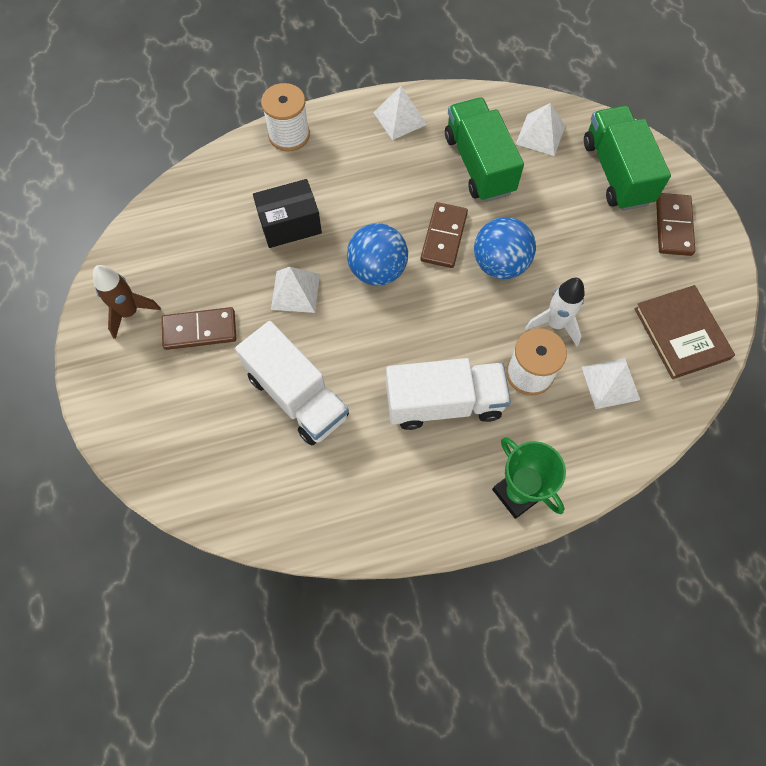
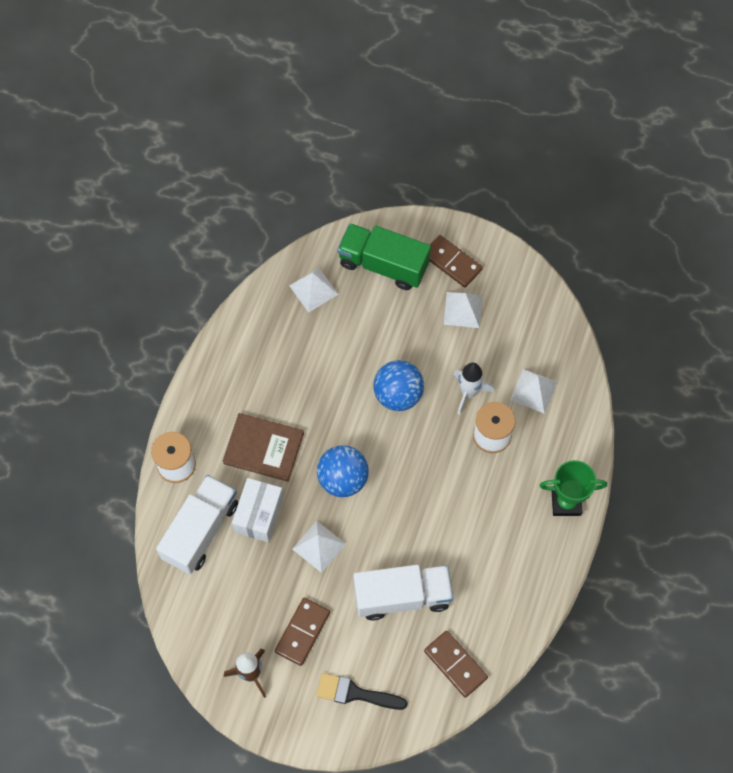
camera: 55 degrees left, 0 degrees up
black box [253,179,322,248] -> white box [232,478,284,542]
white pyramid [373,86,427,140] -> white pyramid moved to [444,292,483,328]
white truck [386,358,511,430] -> white truck moved to [156,475,238,575]
brown domino [420,202,468,268] -> brown domino moved to [424,631,488,698]
green truck [445,97,524,202] -> none
brown book [634,285,735,379] -> brown book moved to [223,413,304,482]
none -> black brush [316,673,407,710]

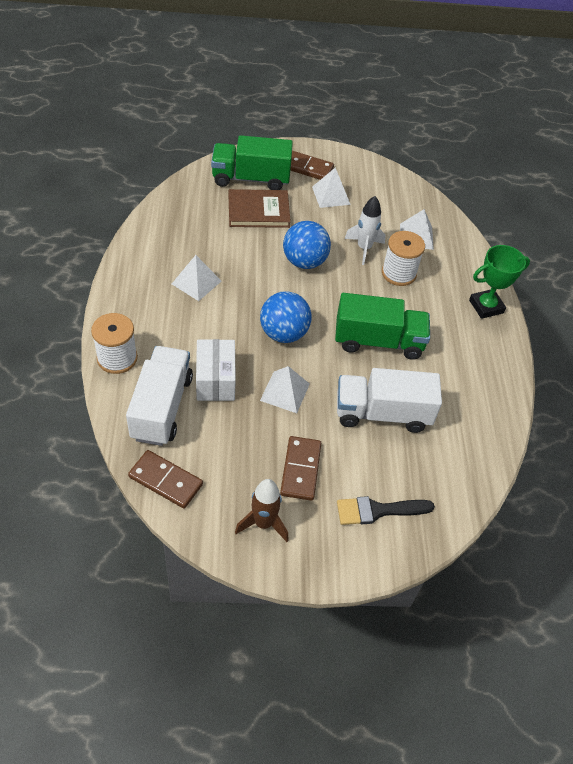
camera: 25 degrees left, 15 degrees down
brown book [223,413,304,482] -> brown book moved to [229,189,291,228]
white pyramid [289,268,339,313] -> white pyramid moved to [172,255,221,301]
white truck [353,565,453,621] -> white truck turned 150 degrees counterclockwise [337,368,442,433]
brown domino [424,631,488,698] -> brown domino moved to [128,450,203,508]
none -> green truck [335,293,430,360]

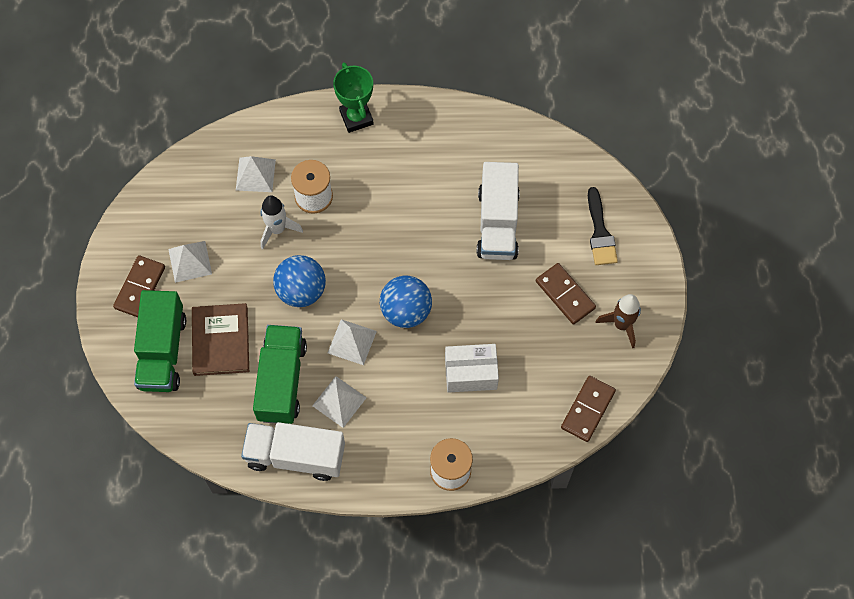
camera: 85 degrees left, 15 degrees up
white truck [126,346,193,446] -> white truck moved to [241,422,345,481]
white pyramid [260,366,310,413] -> white pyramid moved to [328,319,377,365]
brown domino [280,436,321,501] -> brown domino turned 45 degrees clockwise [536,263,596,325]
green truck [335,293,430,360] -> green truck moved to [253,325,307,424]

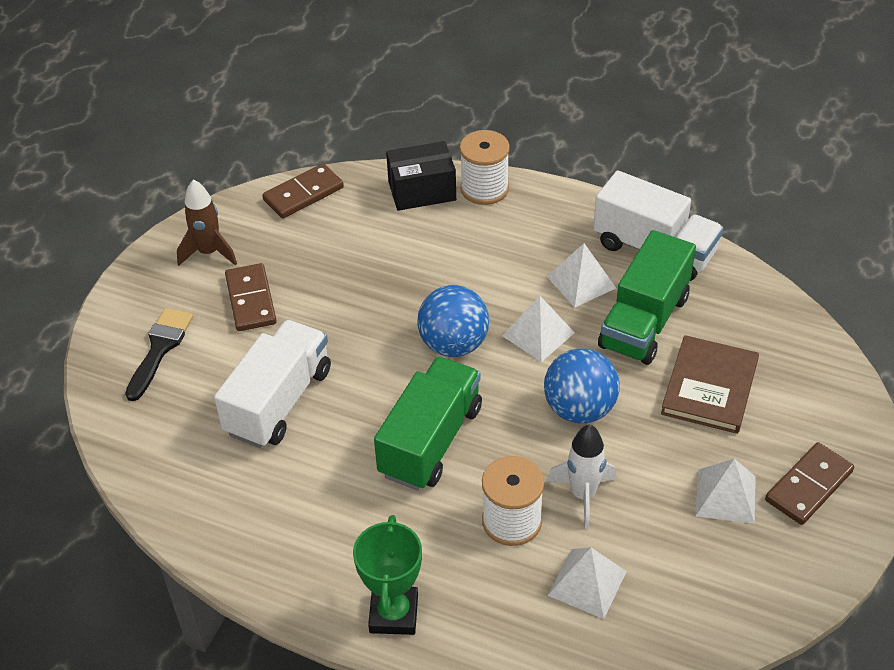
camera: 155 degrees left, 20 degrees down
green truck [134,290,186,392] -> green truck moved to [374,357,482,490]
white box [445,344,499,393] -> none
none -> black box [386,141,456,211]

